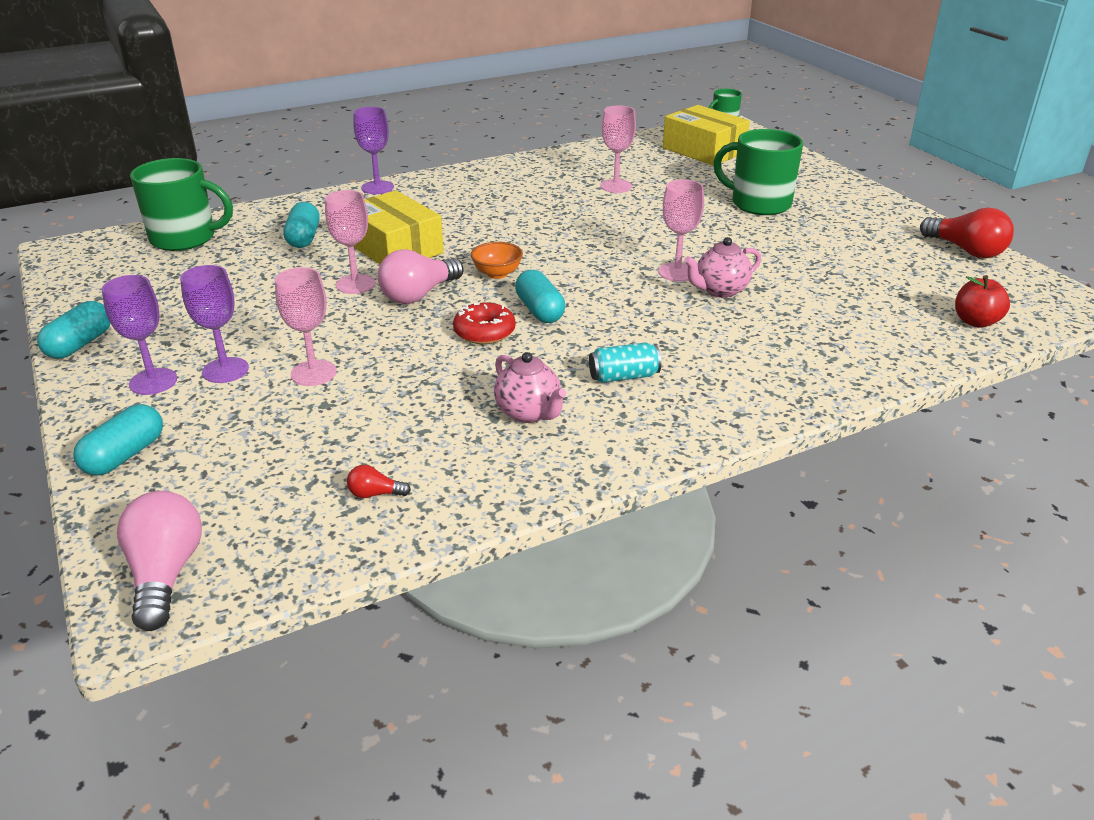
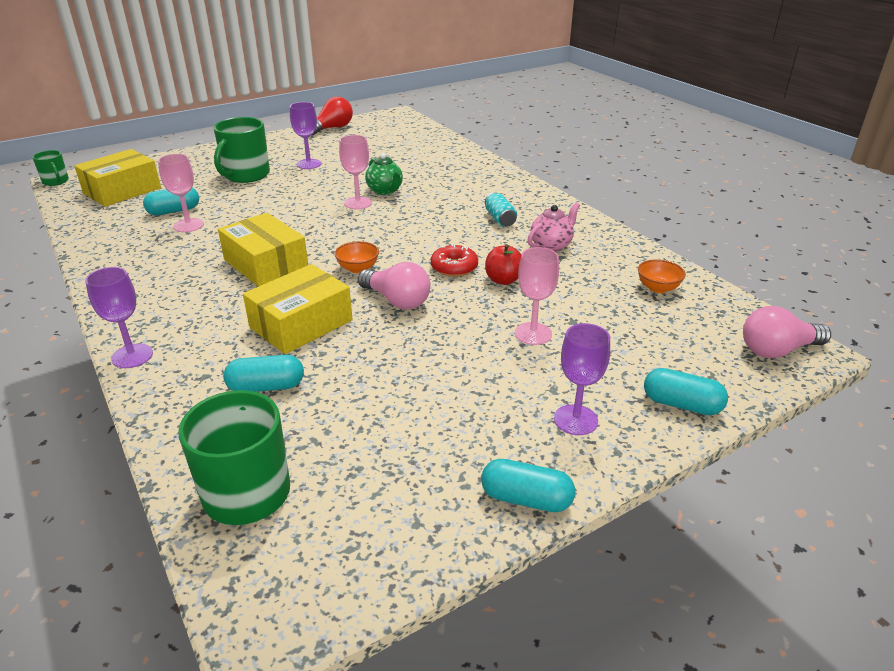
camera: 95 degrees left, 0 degrees up
purple goblet [180,265,249,383] -> purple goblet moved to [290,102,321,169]
pink goblet [325,190,375,294] -> none
red light bulb [347,465,411,498] -> orange bowl [638,259,686,293]
turquoise capsule [515,270,565,323] -> turquoise capsule moved to [143,188,199,216]
pink teapot [684,237,761,298] -> green teapot [365,153,403,195]
red apple [955,275,1010,328] -> red apple moved to [485,244,522,285]
none -> yellow box [218,213,308,287]

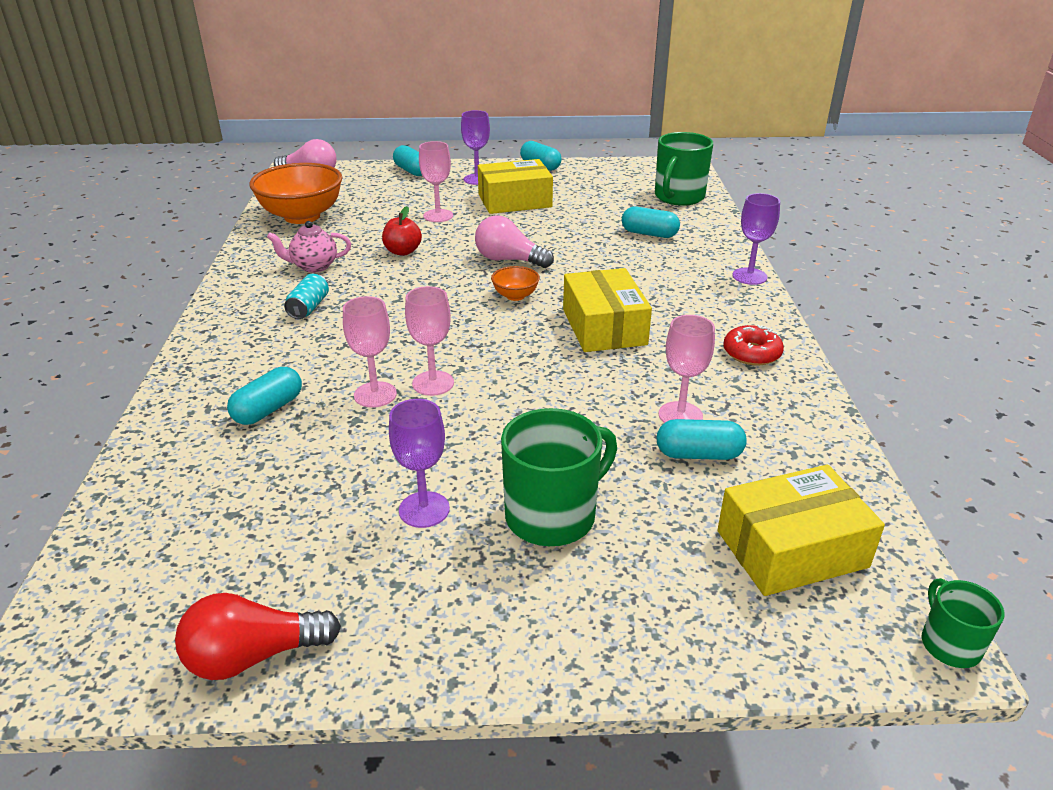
camera: 150 degrees left, 0 degrees up
yellow box [243,264,353,354] -> yellow box moved to [478,159,553,214]
pink light bulb [358,262,430,310] -> pink light bulb turned 45 degrees counterclockwise [475,215,554,268]
green teapot [365,153,403,195] -> pink goblet [343,296,397,408]
red donut [431,244,478,277] -> red donut moved to [723,325,784,366]
orange bowl [638,259,686,293] -> orange bowl [249,163,342,224], size x2.19
none -> turquoise capsule [227,367,302,425]

